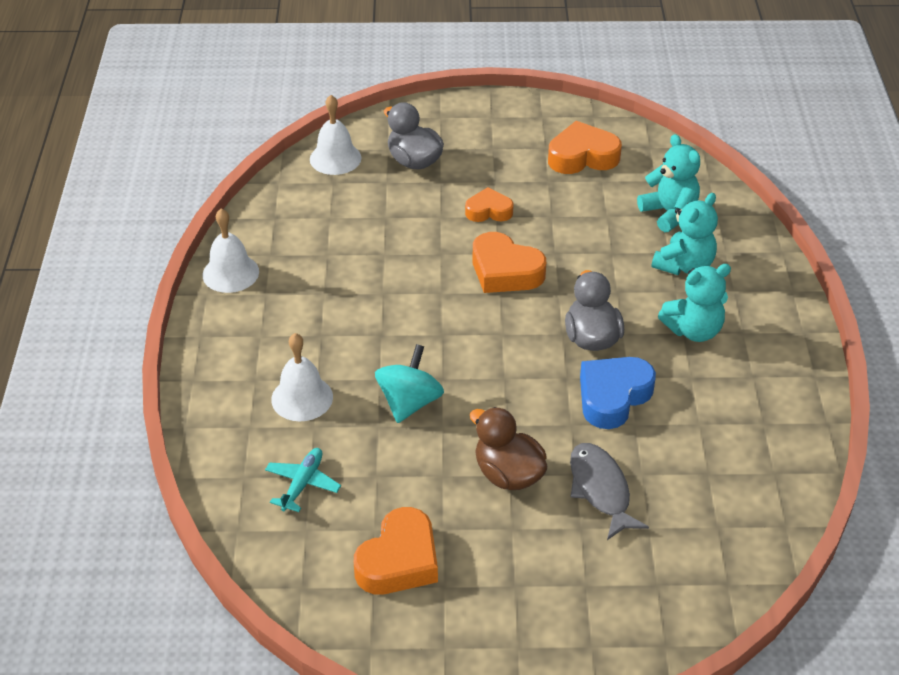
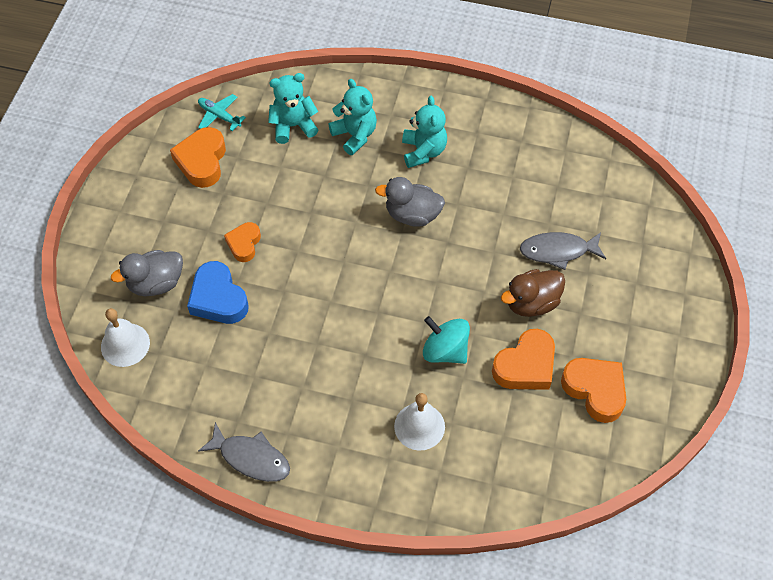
camera: 75 degrees left, 15 degrees up
white bell [202,208,259,293] -> grey fish [198,422,290,482]
turquoise plane [265,448,341,512] -> turquoise plane moved to [198,94,246,131]
orange heart [472,232,546,293] -> orange heart moved to [492,329,555,390]
blue heart [580,357,656,429] -> blue heart moved to [187,261,249,324]

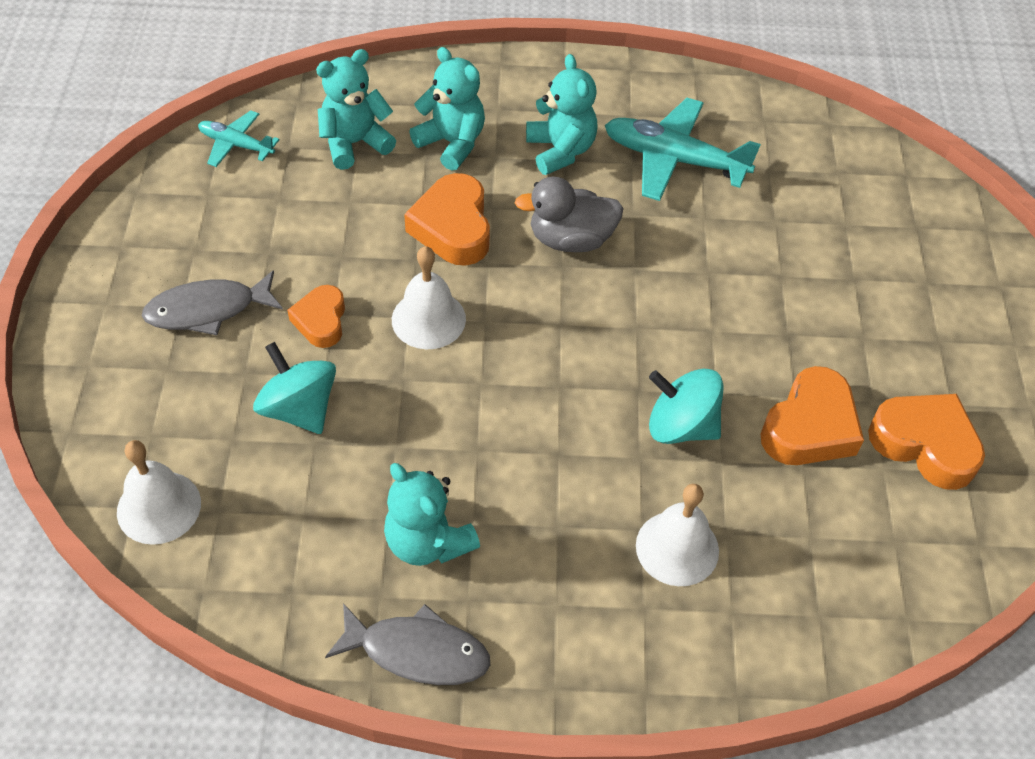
camera: 15 degrees left, 5 degrees down
grey duck [111,250,183,296] -> none
orange heart [170,127,226,188] -> orange heart moved to [404,173,490,266]
blue heart [187,261,249,324] -> turquoise spinning top [253,342,336,434]
brown duck [501,269,565,317] -> none
grey fish [520,232,606,270] -> grey fish moved to [142,270,283,335]
none -> turquoise teddy bear [384,463,480,566]
none -> white bell [392,246,466,349]
none -> turquoise plane [605,98,761,201]

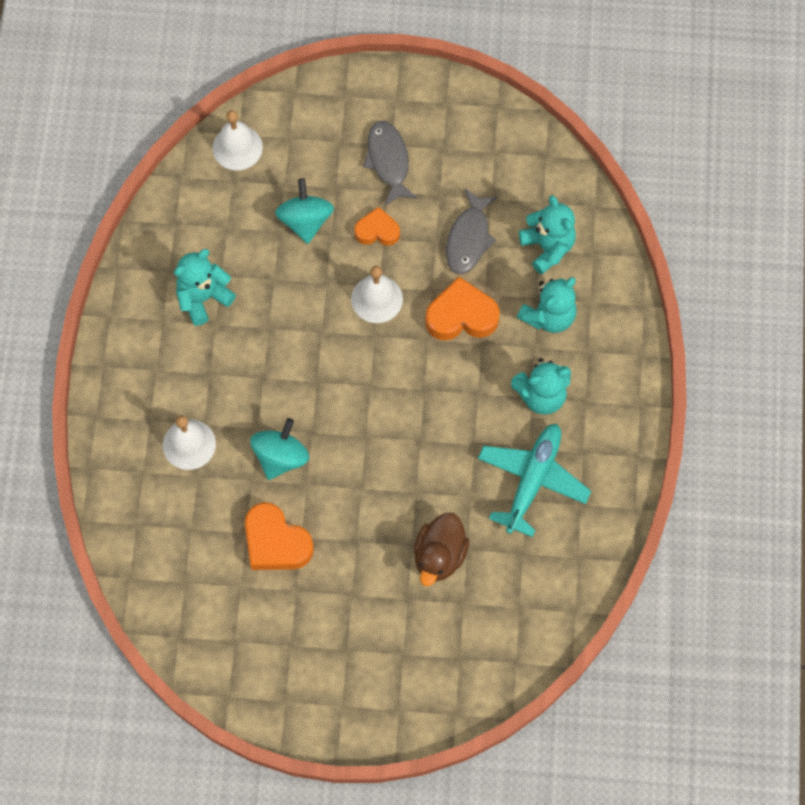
camera: 95 degrees right, 15 degrees up
turquoise plane [198,110,279,167] -> none
turquoise spinning top [253,342,336,434] -> turquoise spinning top turned 60 degrees counterclockwise [275,178,334,244]
grey fish [325,603,490,685] -> grey fish moved to [446,189,498,274]
grey duck [515,177,623,252] -> none
orange heart [868,394,985,490] -> none
none -> brown duck [414,513,470,586]

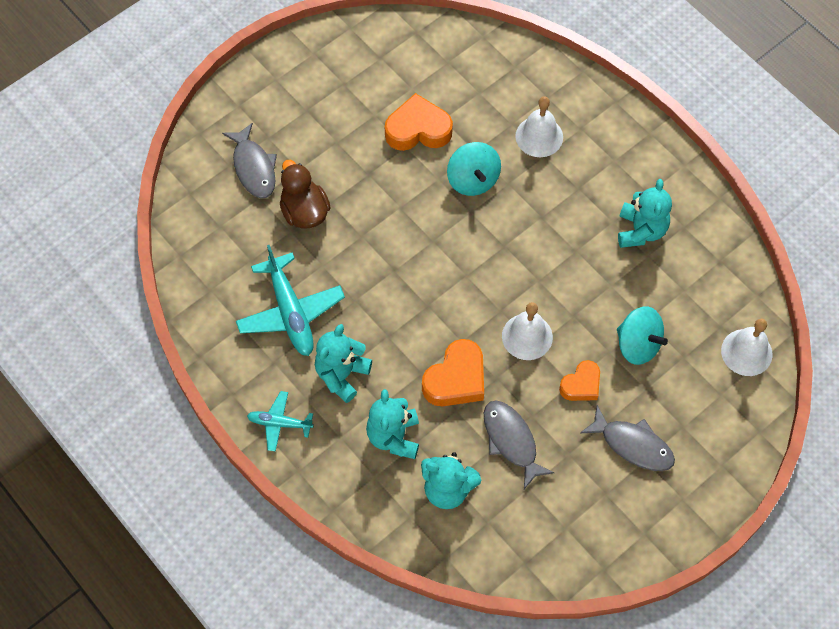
camera: 135 degrees right, 5 degrees down
none -> grey fish [222,123,277,198]
none -> turquoise plane [247,391,314,452]

